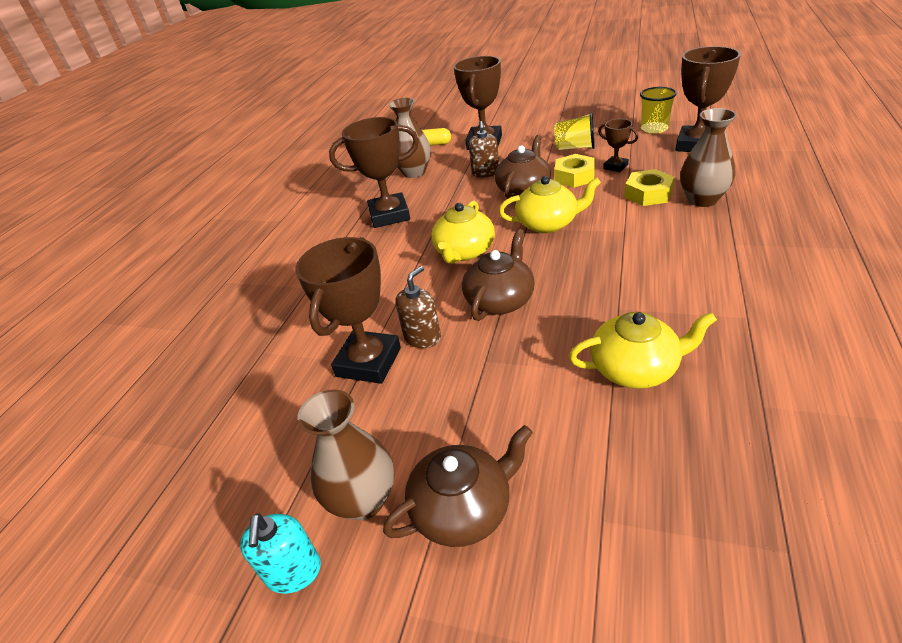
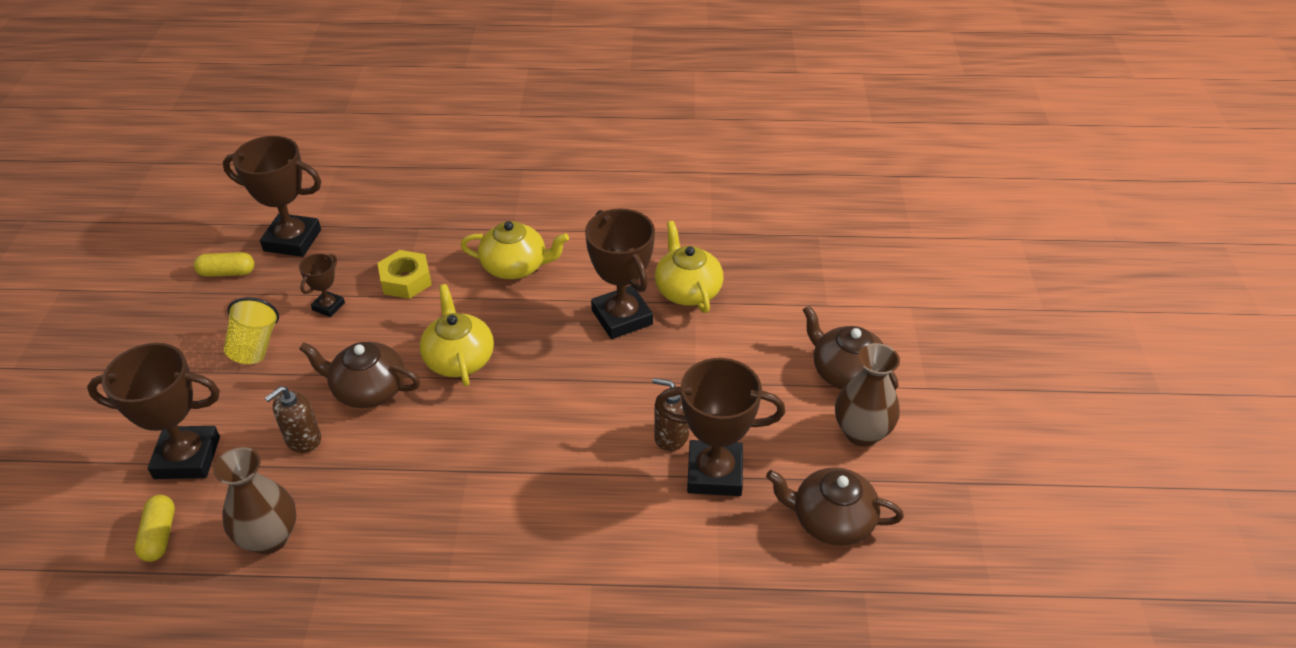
camera: 110 degrees left, 5 degrees up
turquoise soap dispenser [240,513,321,594] -> none
brown trophy [329,117,419,228] -> brown trophy moved to [585,208,655,339]
yellow teapot [431,201,495,264] -> yellow teapot moved to [461,221,569,279]
brown teapot [462,229,535,321] -> brown teapot moved to [766,467,904,546]
brown soap dispenser [469,121,499,178] -> brown soap dispenser turned 150 degrees clockwise [265,386,321,453]
yellow nut [555,154,595,188] -> none
yellow cup [640,87,677,134] -> yellow capsule [194,252,255,277]
brown vase [680,108,737,207] -> none

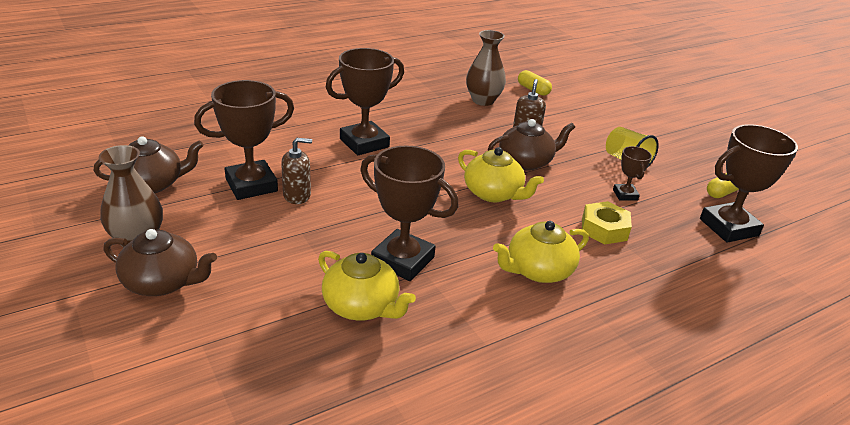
camera: 145 degrees right, 10 degrees down
brown trophy [87,343,220,479] -> brown trophy moved to [326,48,404,155]

